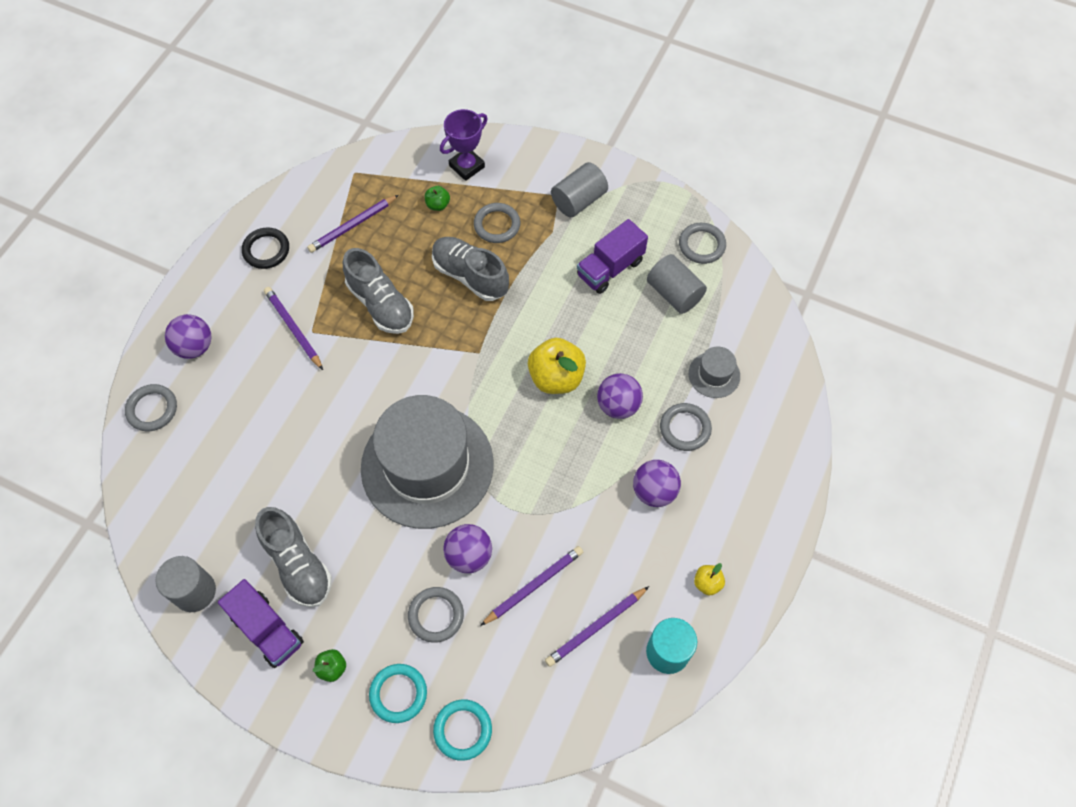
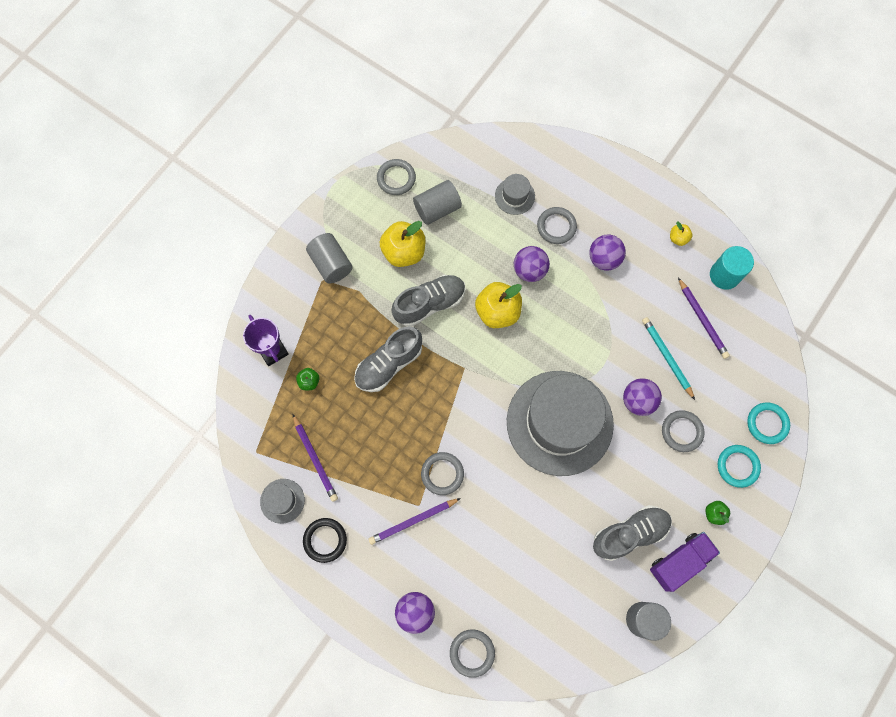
camera: 80 degrees left, 10 degrees up
grey shoe [343,248,414,334] -> grey shoe moved to [391,275,465,327]
grey ring [474,203,520,243] -> grey ring moved to [421,452,464,495]
purple pencil [480,546,583,626] -> turquoise pencil [642,317,695,400]
purple truck [577,219,648,294] -> yellow apple [380,221,426,267]
none -> grey hat [260,479,305,524]

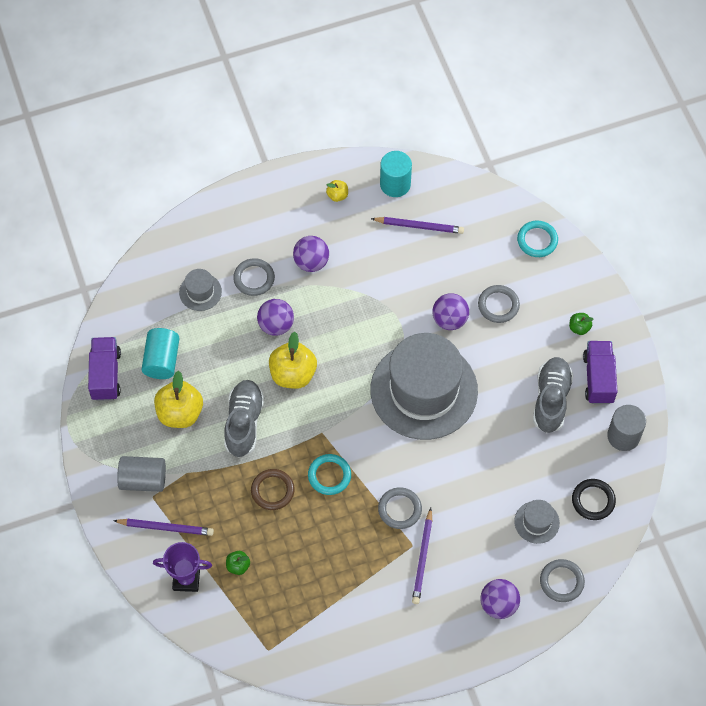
camera: 55 degrees left, 10 degrees down
grey hat [260,479,305,524] -> grey hat moved to [514,500,560,544]
purple pencil [292,414,338,502] -> purple pencil moved to [113,519,214,536]
black ring [303,518,347,563] -> black ring moved to [572,479,616,520]
grey shoe [354,326,422,392] -> brown ring [251,469,295,510]
grey ring [377,159,416,195] -> purple truck [88,337,121,401]
grey cylinder [413,180,462,225] -> turquoise cylinder [141,328,180,379]
turquoise pencil [642,317,695,400] -> none
turquoise ring [718,445,761,488] -> turquoise ring moved to [308,454,351,495]

